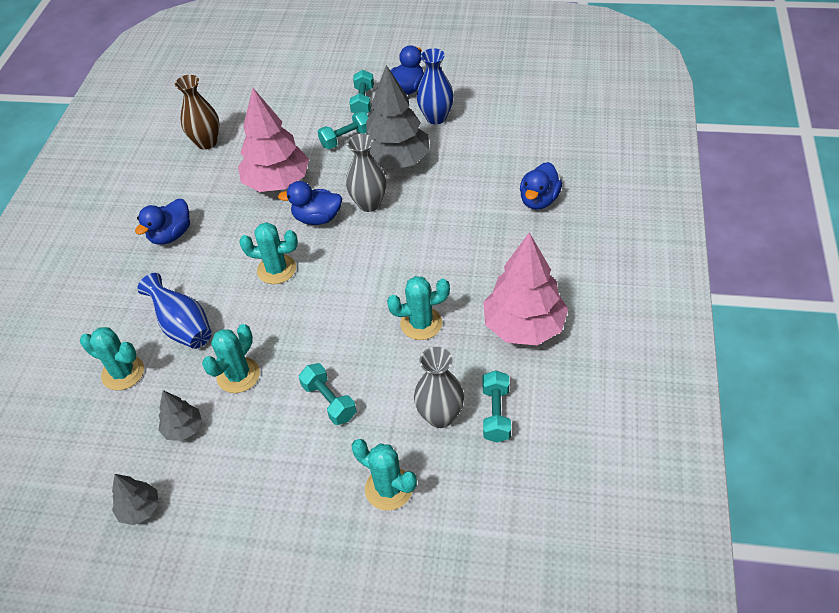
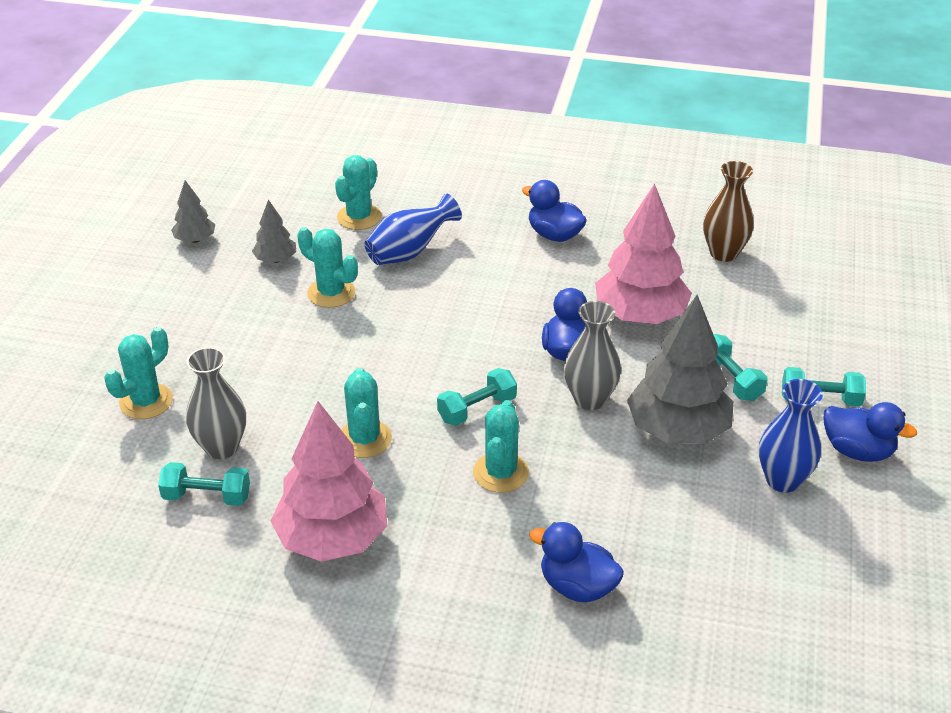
camera: 90 degrees right, 10 degrees down
turquoise cactus [239,222,298,284] -> turquoise cactus moved to [473,400,529,493]
turquoise dumbbell [299,363,356,425] -> turquoise dumbbell moved to [437,368,517,426]

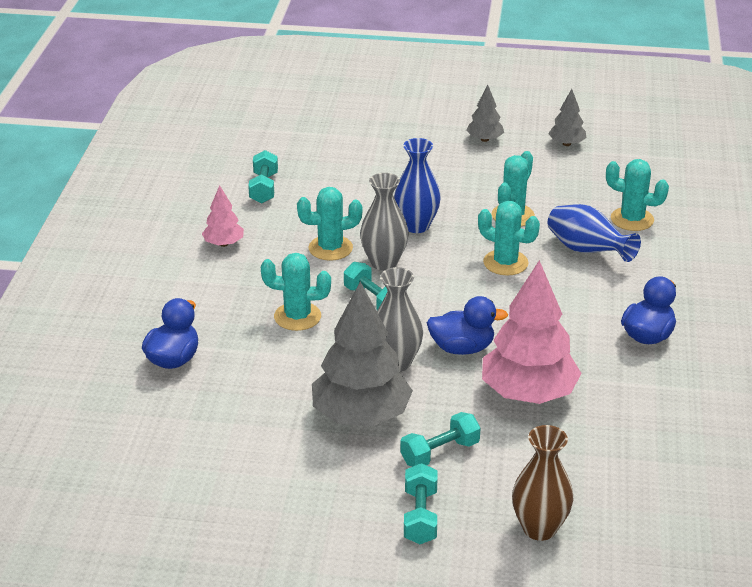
camera: 85 degrees right, 5 degrees down
turquoise cactus [104,327,173,419] -> turquoise cactus moved to [478,201,540,276]
grey vase [186,347,246,459] -> grey vase moved to [360,173,409,271]
grey tree [252,199,296,263] -> grey tree moved to [466,85,504,142]
pink tree [271,401,387,562] -> pink tree [202,185,244,247], size x0.49
brown vase [703,161,754,262] -> brown vase moved to [512,425,573,541]
blue vase [759,379,823,493] -> blue vase moved to [394,138,441,233]
blue duck [823,402,917,462] -> none

